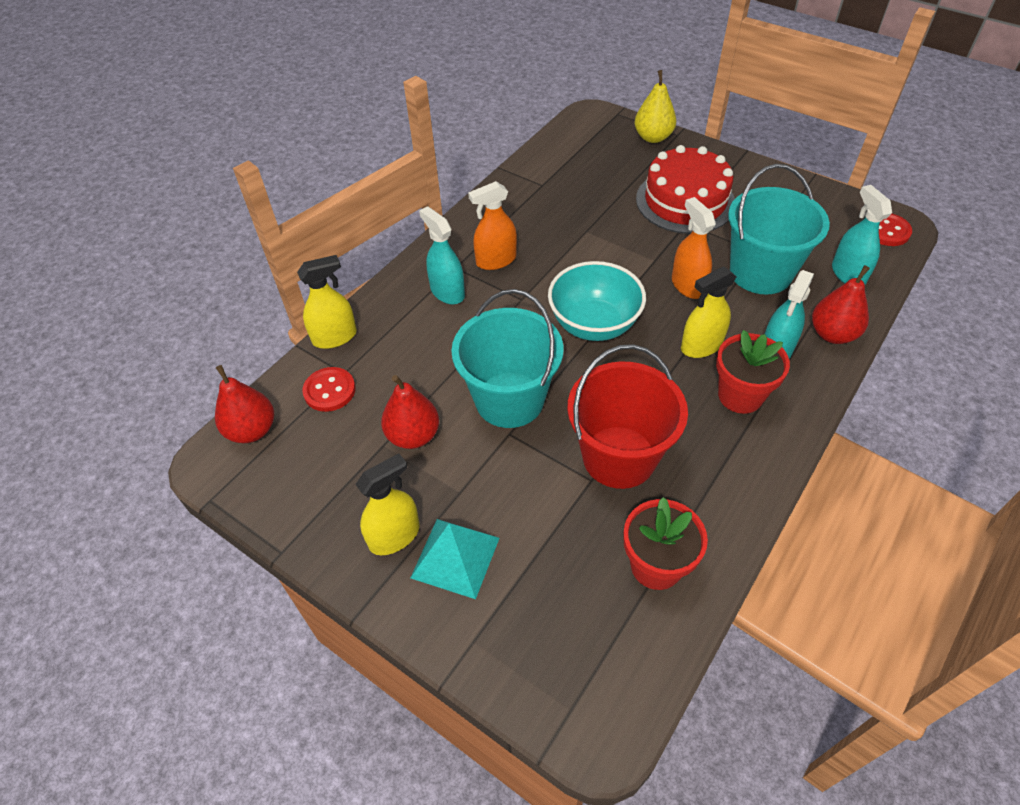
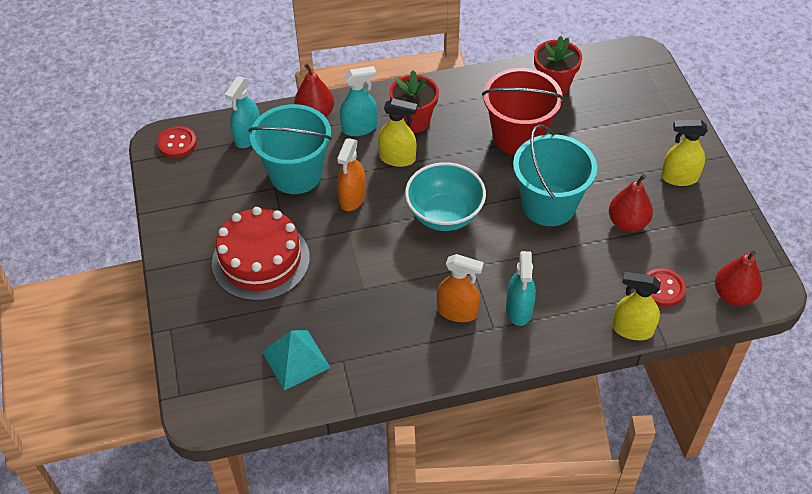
camera: 140 degrees left, 0 degrees up
turquoise pyramid [411,519,499,599] -> turquoise pyramid moved to [262,330,331,390]
yellow pear [635,70,676,143] -> none

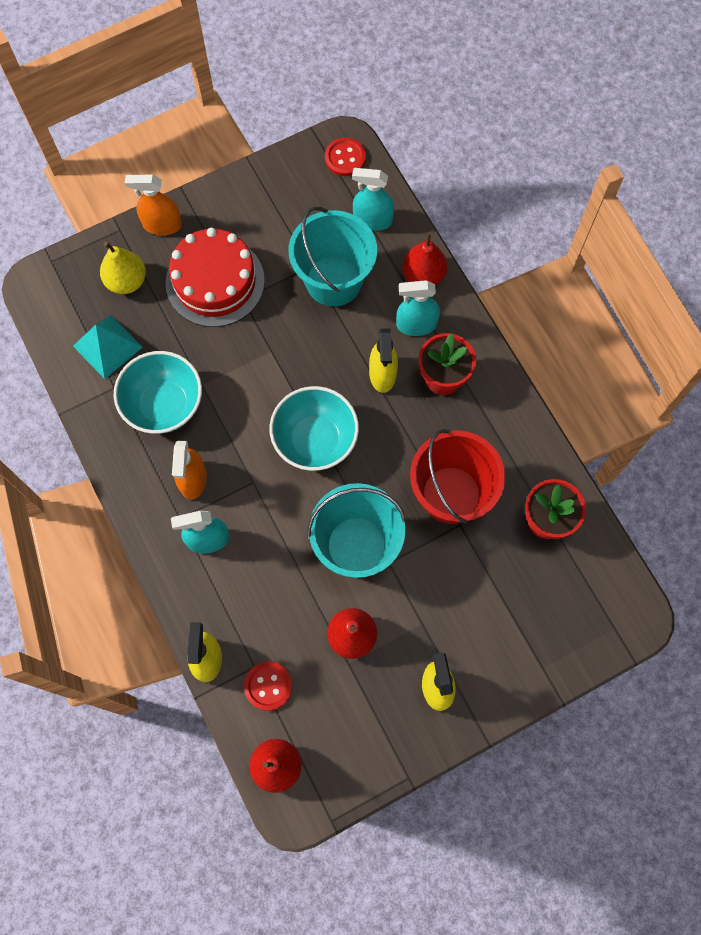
camera: 75 degrees right, 20 degrees up
orange spray bottle [337,138,366,211] -> orange spray bottle moved to [125,175,182,235]
turquoise spray bottle [340,66,377,136] -> turquoise spray bottle turned 120 degrees clockwise [396,280,440,336]
none -> yellow pear [100,242,146,294]
none -> turquoise bowl [114,351,202,434]

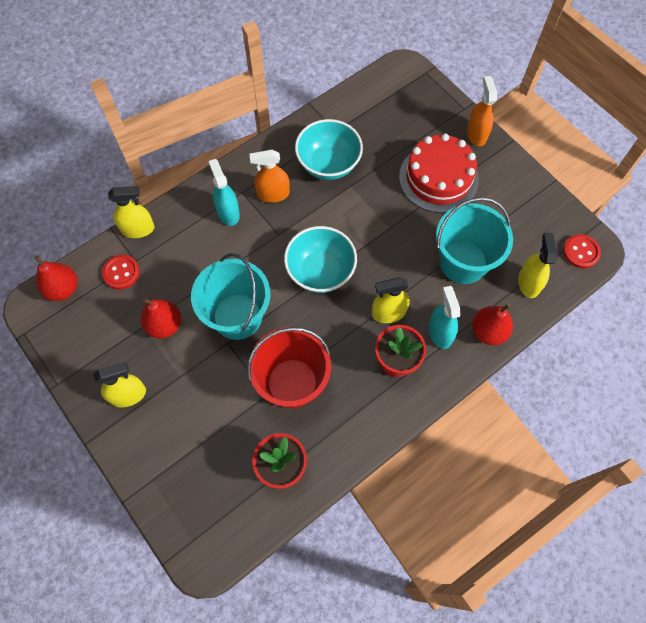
camera: 80 degrees right, 5 degrees down
turquoise pyramid [73,315,143,379] -> none
yellow pear [100,242,146,294] -> none
turquoise spray bottle [352,168,394,231] -> yellow spray bottle [518,233,557,298]

